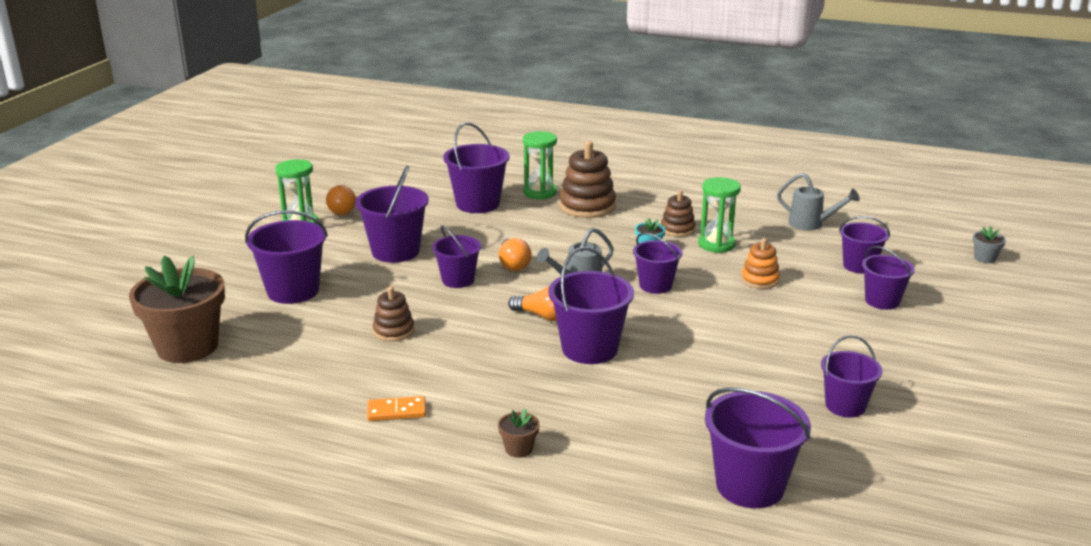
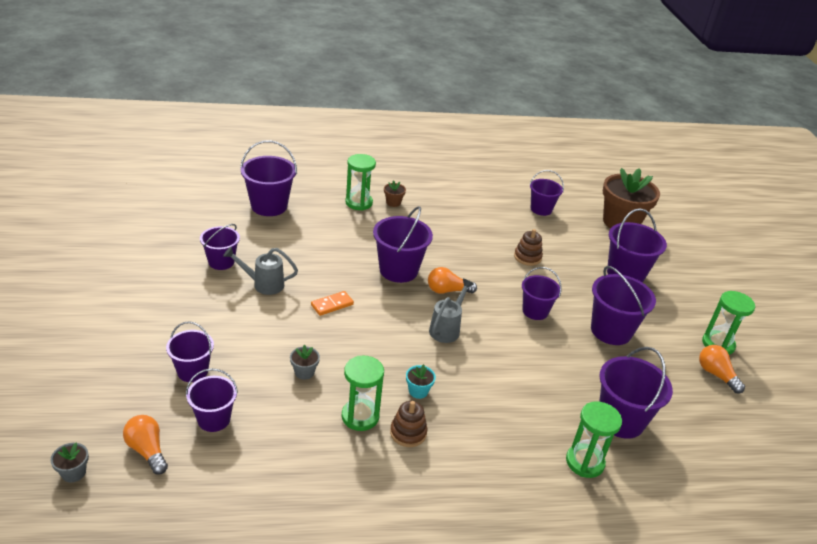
camera: 150 degrees right, 10 degrees up
orange domino [367,396,426,421] -> orange domino moved to [311,291,354,316]
orange light bulb [499,238,532,271] -> orange light bulb moved to [123,415,168,475]
brown stacking toy [559,141,616,218] -> none
purple bucket [633,233,683,294] -> purple bucket moved to [530,170,564,216]
orange stacking toy [741,238,780,289] -> grey flower pot [290,345,320,380]
grey watering can [777,173,860,230] -> grey watering can moved to [223,247,298,295]
none -> green hourglass [345,154,376,211]

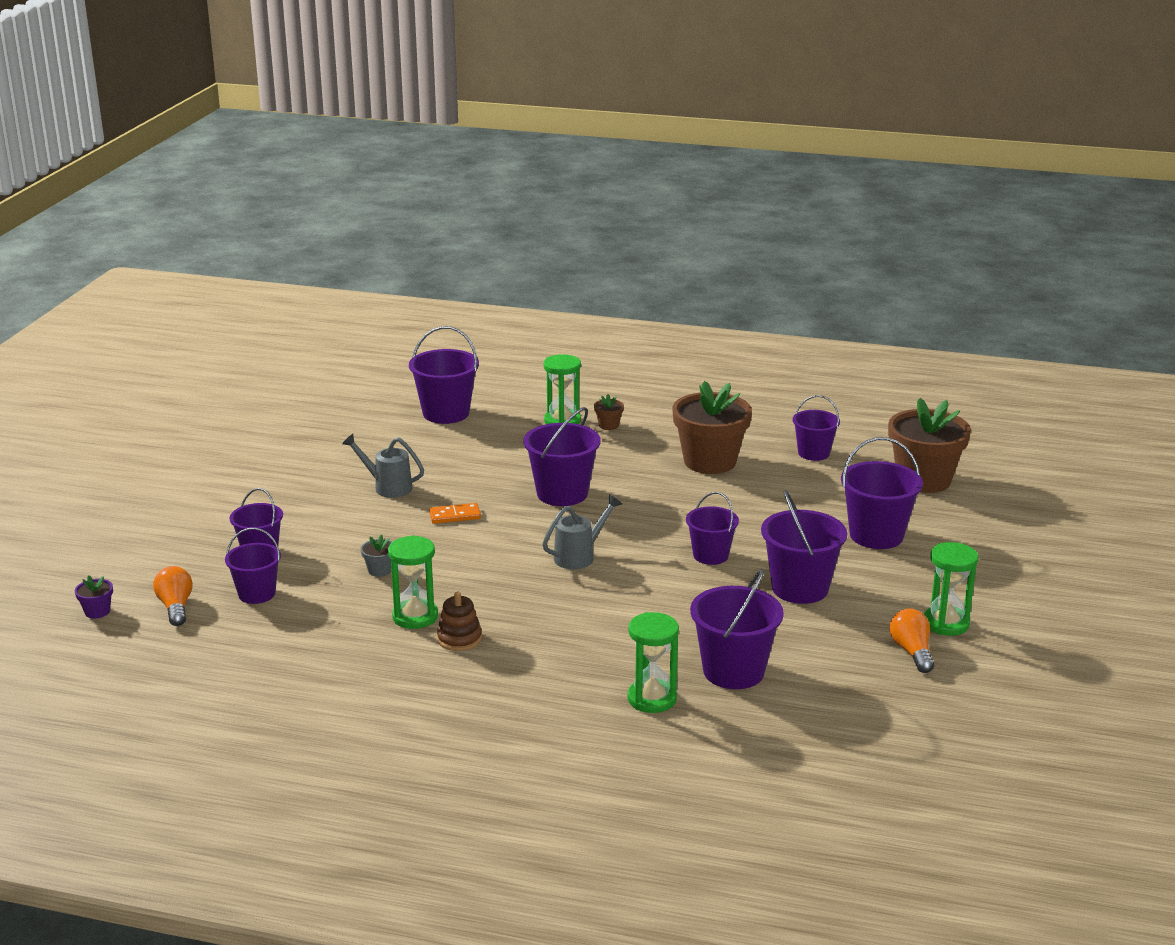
camera: 25 degrees right, 10 degrees down
grey flower pot [50,442,89,482] -> purple flower pot [75,575,113,619]
purple bucket [200,224,240,270] -> none
turquoise flower pot [406,364,436,399] -> none
orange light bulb [428,267,477,294] -> none
brown stacking toy [514,229,543,266] -> none
none -> brown flower pot [672,381,752,474]

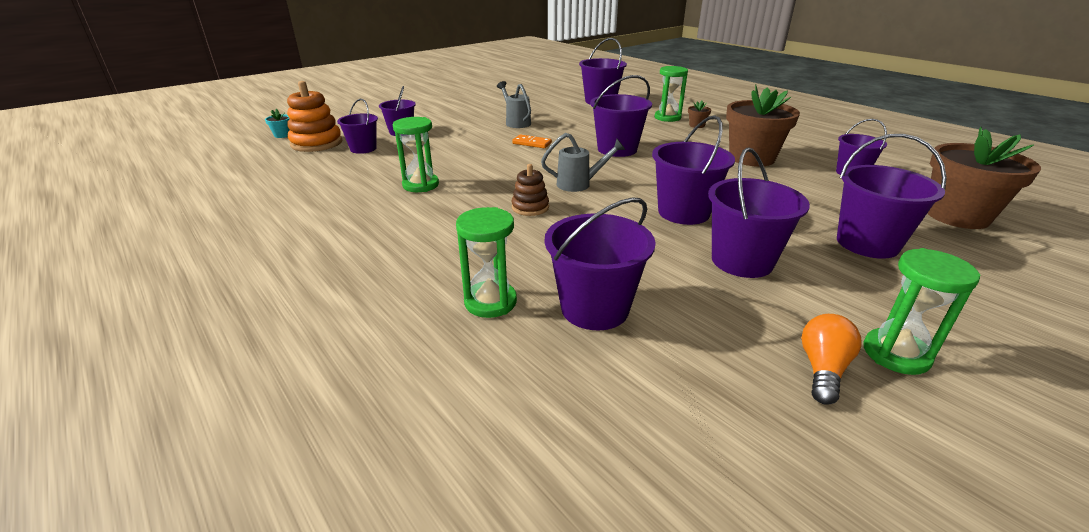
camera: 35 degrees right, 5 degrees up
purple flower pot [75,575,113,619] -> turquoise flower pot [265,109,290,138]
orange light bulb [153,566,193,626] -> orange stacking toy [287,81,342,152]
grey flower pot [361,534,392,577] -> none
brown stacking toy [437,592,482,651] -> brown stacking toy moved to [512,164,549,216]
purple bucket [686,492,739,565] -> purple bucket [652,115,735,225], size x1.55

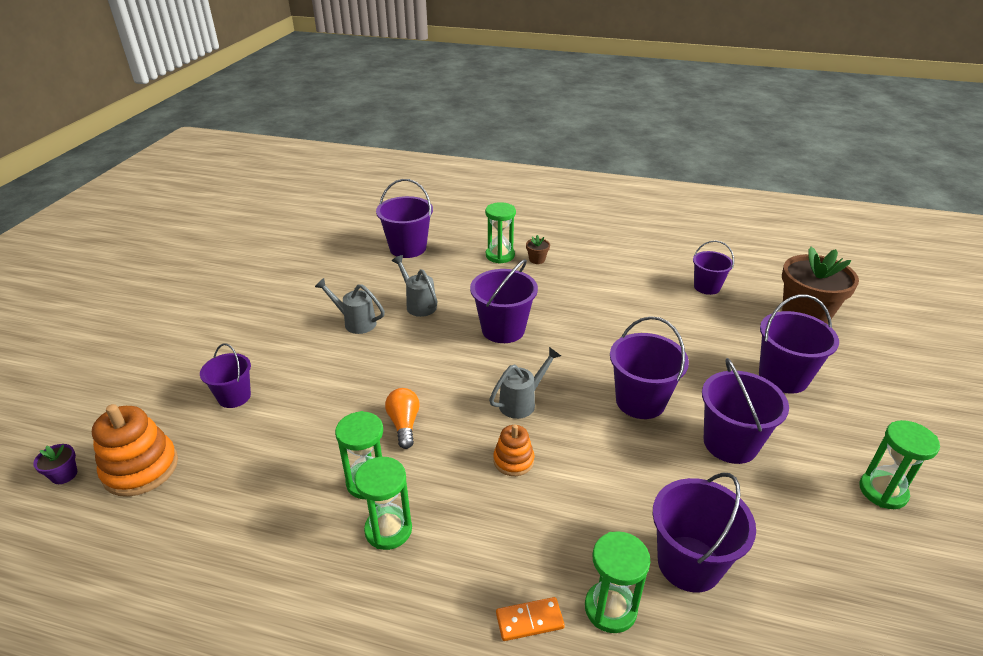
camera: 35 degrees left, 5 degrees up
turquoise flower pot [265,109,290,138] -> purple flower pot [33,444,77,484]
purple bucket [337,99,378,154] -> none
orange domino [512,134,552,148] -> orange domino moved to [496,597,565,641]
brown stacking toy [512,164,549,216] -> orange stacking toy [493,424,534,476]
brown flower pot [726,84,800,167] -> none
orange light bulb [801,314,862,405] -> orange light bulb moved to [385,388,420,449]
none -> green hourglass [355,457,412,550]
none -> grey watering can [392,255,438,317]

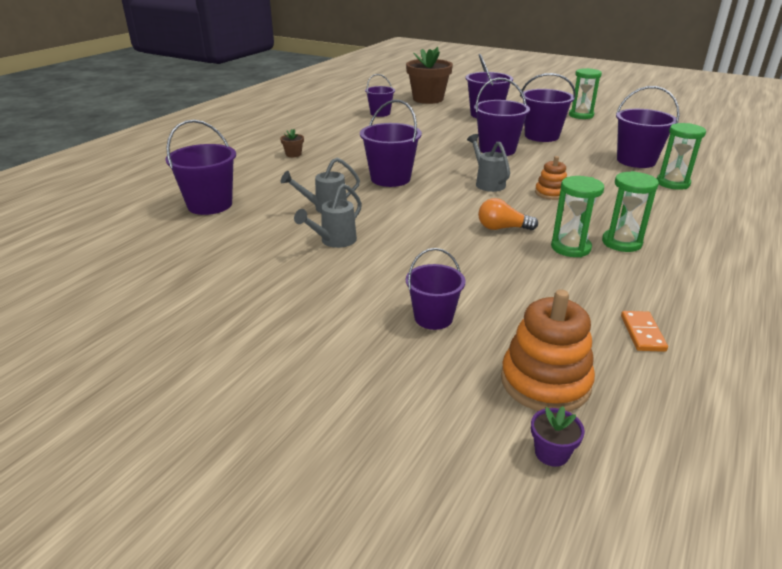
camera: 75 degrees left, 5 degrees down
green hourglass [485,202,516,264] -> none
orange domino [496,597,565,641] -> orange domino moved to [621,311,668,352]

